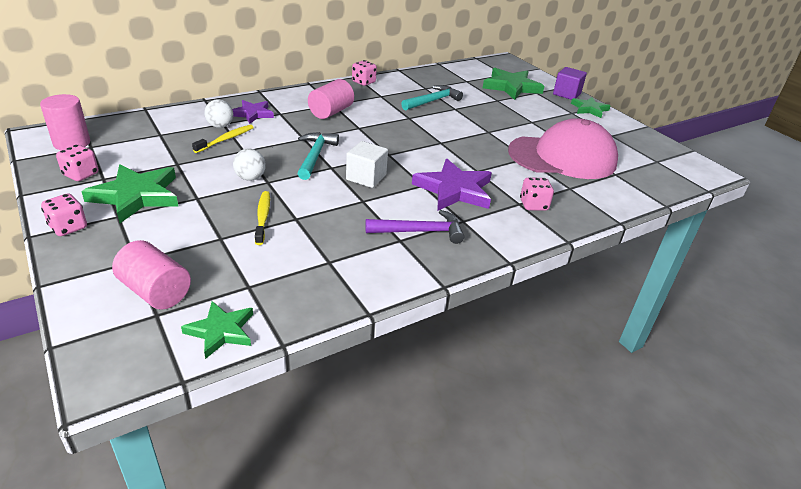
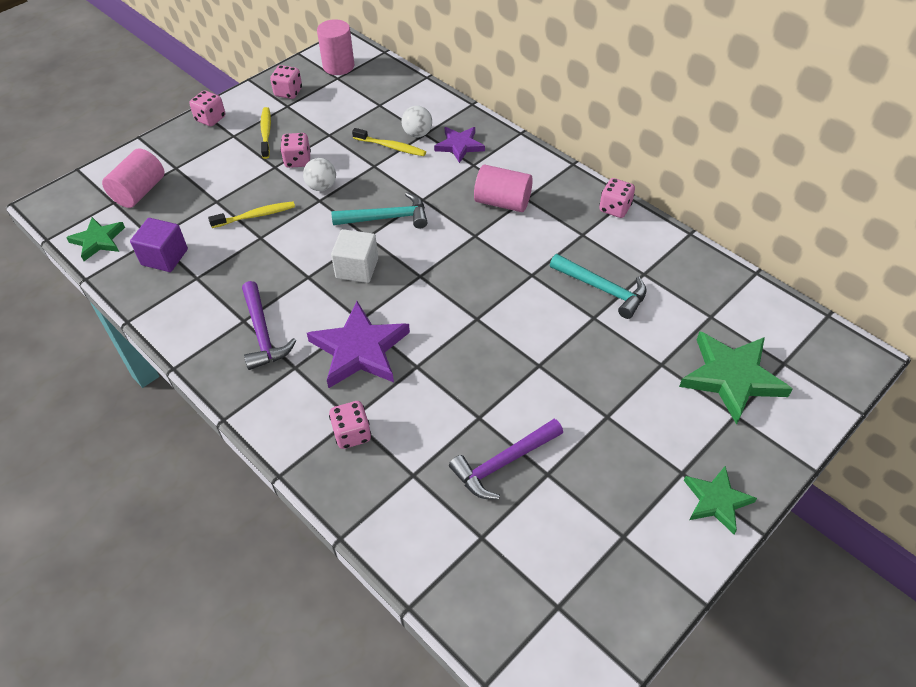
camera: 80 degrees right, 15 degrees up
green star [81,164,178,223] -> yellow toothbrush [260,107,271,159]
pink cap [508,118,618,179] -> purple hammer [449,419,563,500]
purple cube [553,67,587,100] -> purple cube moved to [130,218,188,272]
none -> pink dice [280,133,311,168]

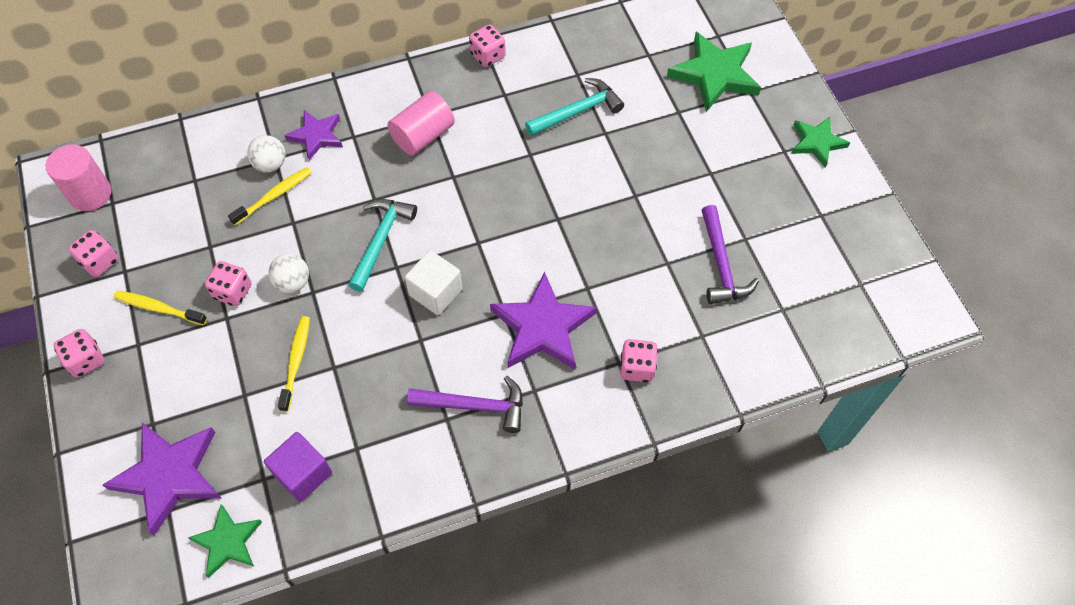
camera: 65 degrees left, 10 degrees up
pink cylinder [102,148,165,208] -> purple star [102,422,221,535]

